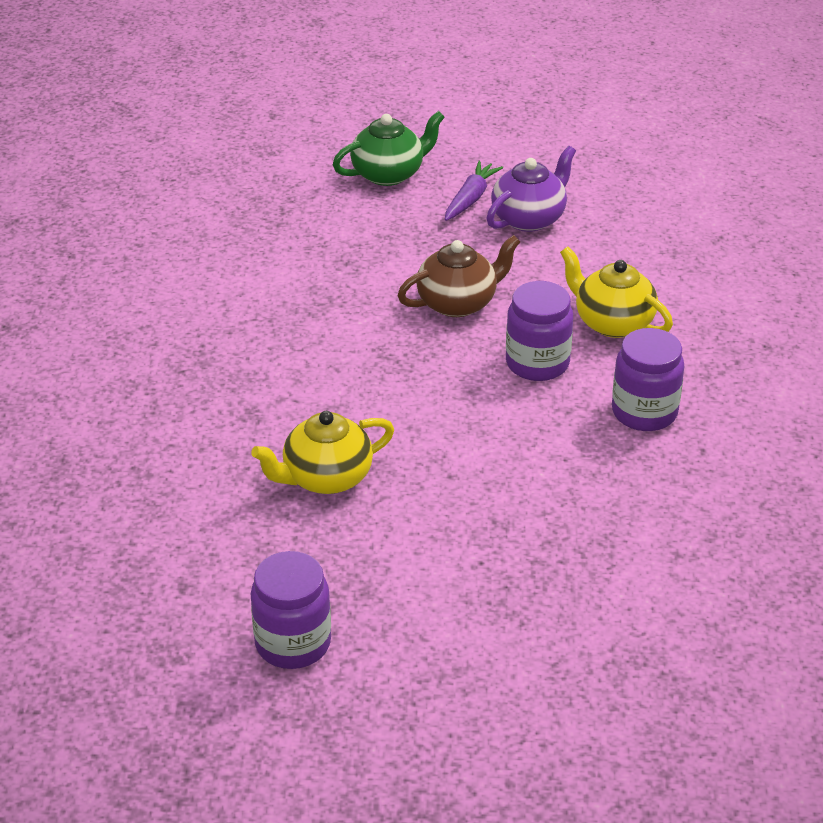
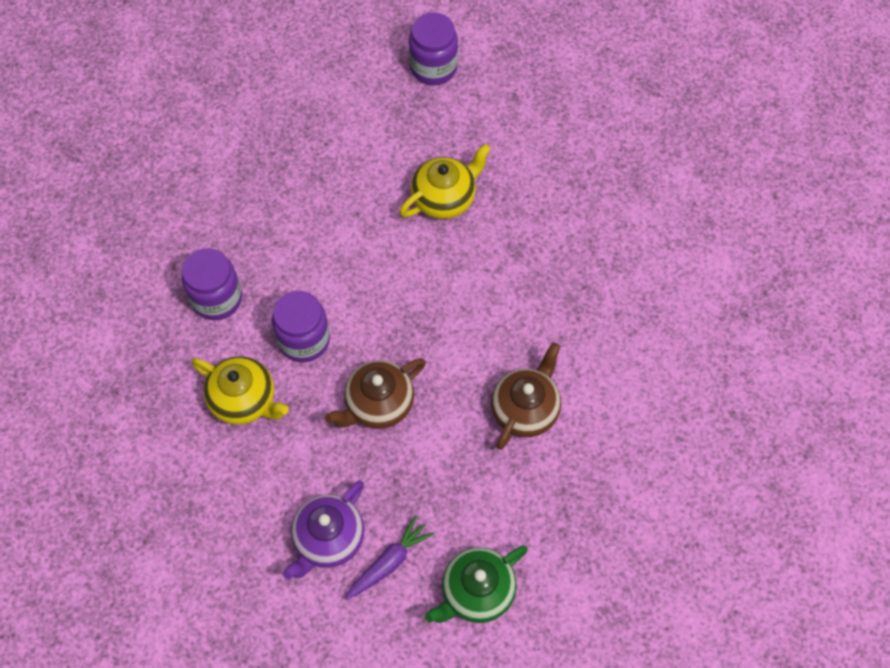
camera: 170 degrees right, 25 degrees up
purple carrot [445,161,503,221] -> purple carrot turned 150 degrees counterclockwise [345,515,434,600]
none -> brown teapot [491,343,561,450]

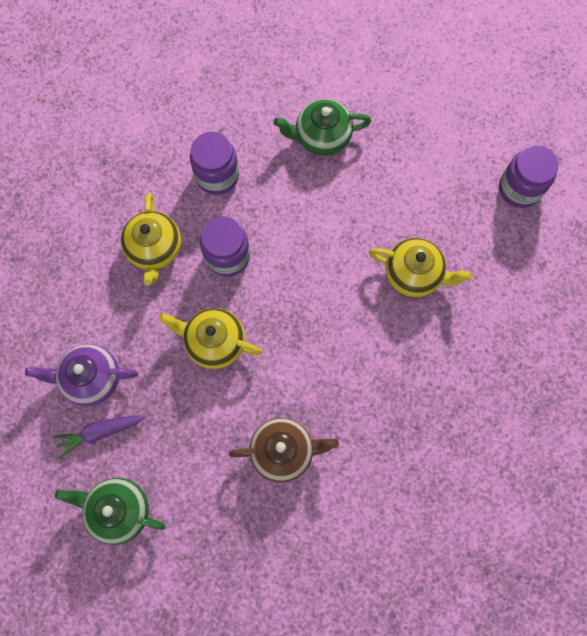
camera: 55 degrees right, 10 degrees up
brown teapot [325,358,426,429] -> yellow teapot [159,308,262,369]
purple carrot [345,515,434,600] -> purple carrot turned 150 degrees clockwise [53,415,146,458]
none -> green teapot [273,99,371,155]

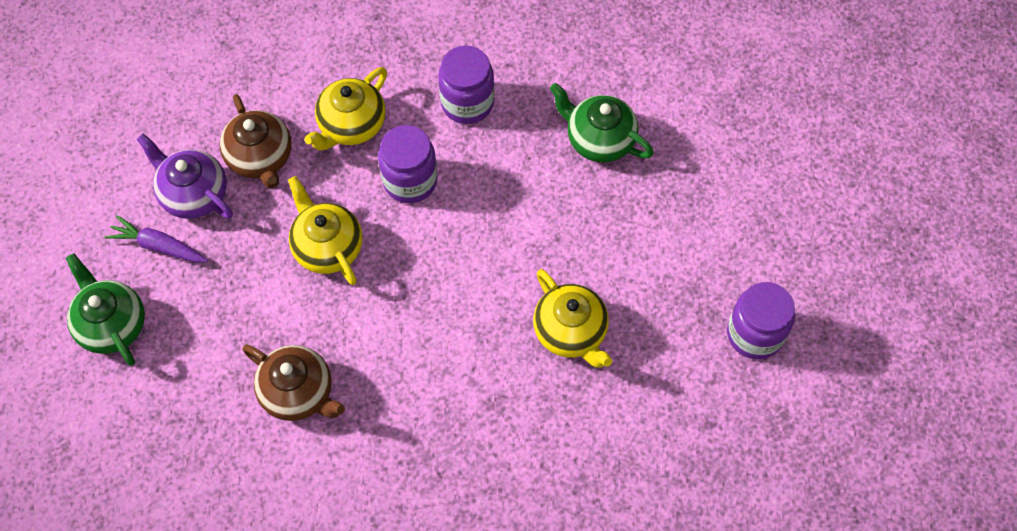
camera: 40 degrees right, 10 degrees down
none -> brown teapot [220,94,292,189]

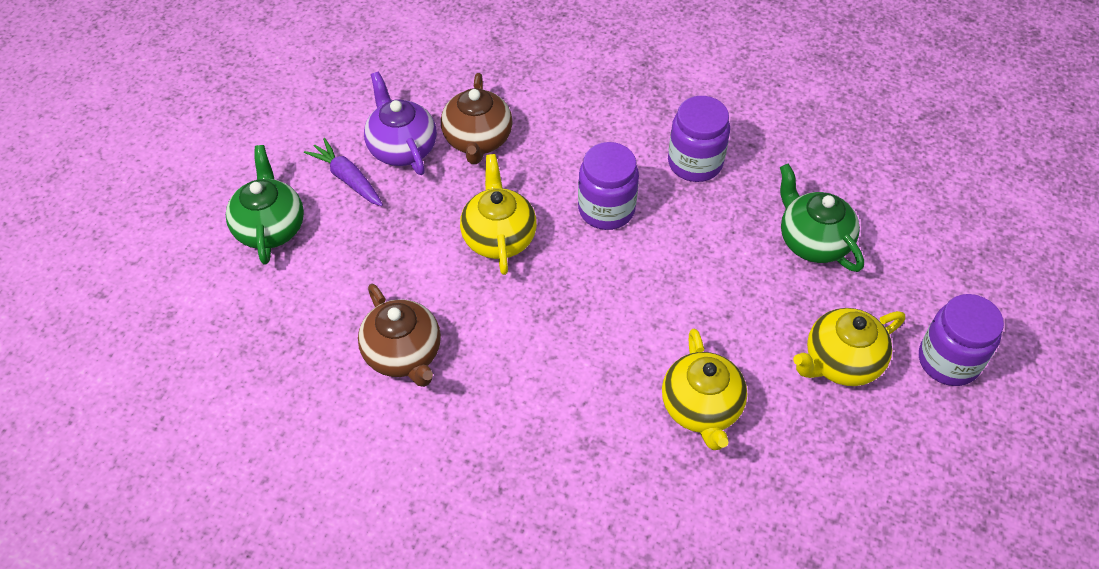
camera: 25 degrees right, 10 degrees down
yellow teapot [304,67,387,151] -> yellow teapot moved to [793,308,905,386]
purple jar [727,282,795,359] -> purple jar moved to [919,294,1004,386]

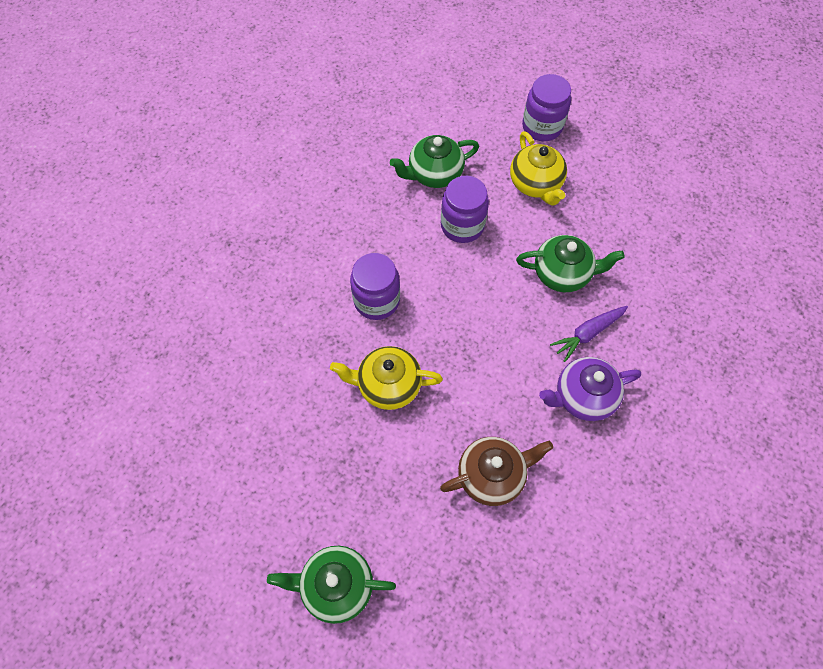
camera: 80 degrees left, 10 degrees up
purple carrot [304,138,383,206] -> purple carrot moved to [550,306,628,362]
purple teapot [364,72,437,175] -> purple teapot moved to [539,357,641,421]
brown teapot [441,73,513,164] -> none
yellow teapot [662,329,747,450] -> green teapot [516,235,625,292]
purple jar [668,96,730,182] -> purple jar moved to [441,176,489,243]

